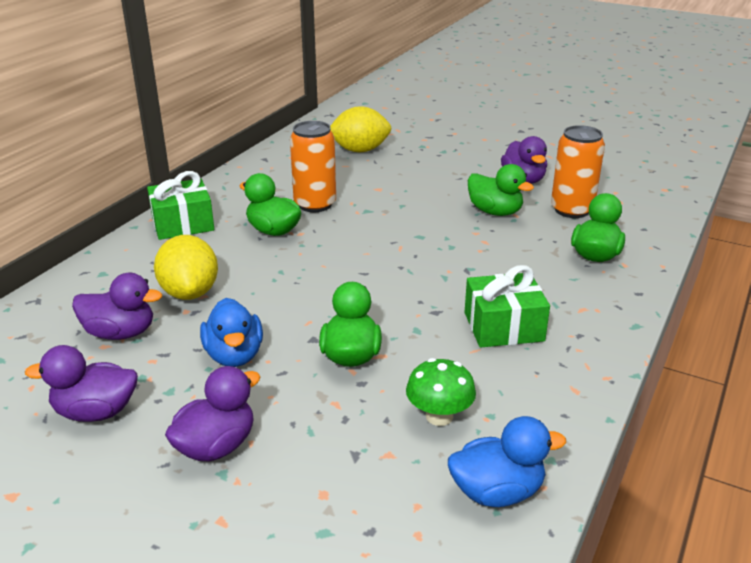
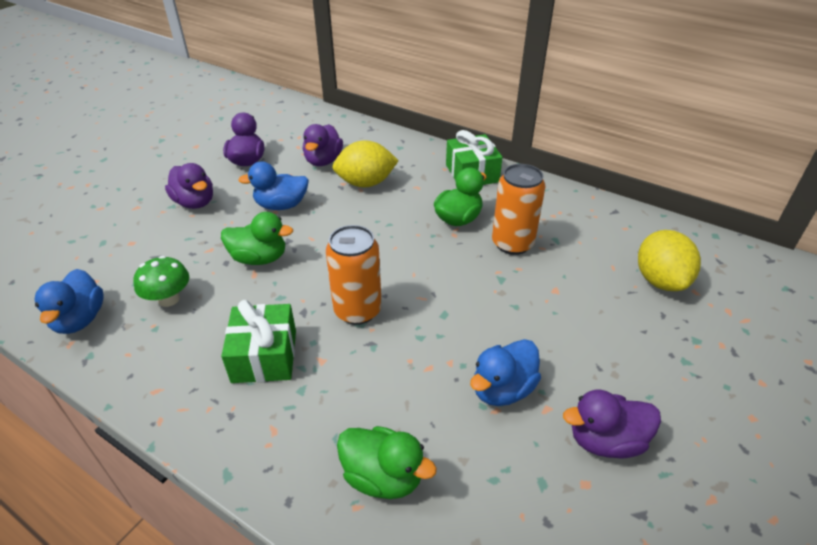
camera: 95 degrees right, 10 degrees up
green duck [468,164,534,216] -> blue duck [470,339,541,406]
orange can [551,125,605,218] -> orange can moved to [326,225,382,325]

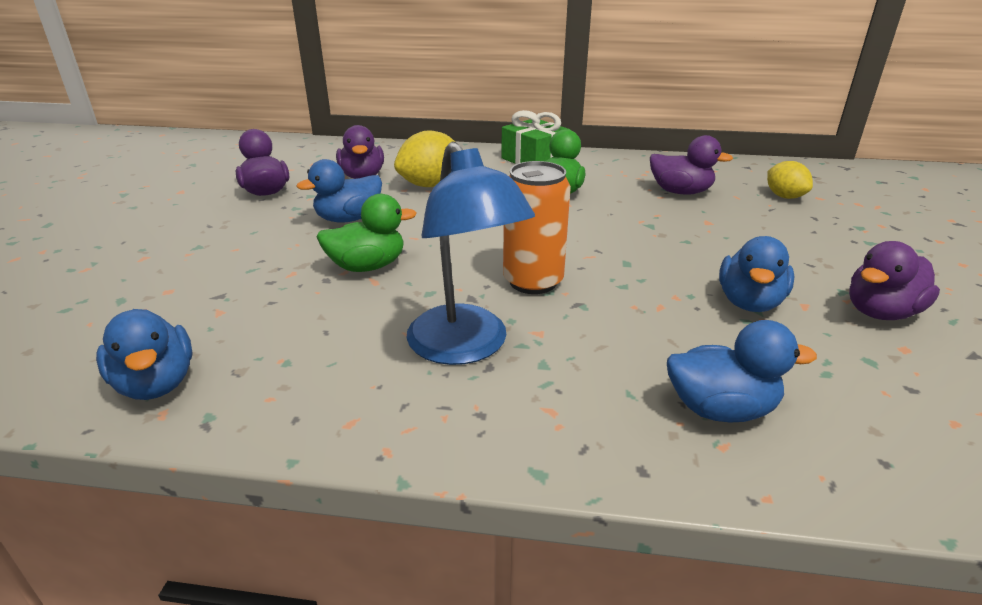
camera: 25 degrees left, 10 degrees down
green mushroom [133,256,189,307] -> none
purple duck [165,163,213,209] -> purple duck moved to [650,135,733,195]
green gift [221,300,296,383] -> blue lamp [407,141,535,365]
green duck [337,426,437,499] -> blue duck [667,320,817,423]
orange can [492,164,546,255] -> none
yellow lemon [638,230,701,291] -> yellow lemon [767,161,813,199], size x0.64

